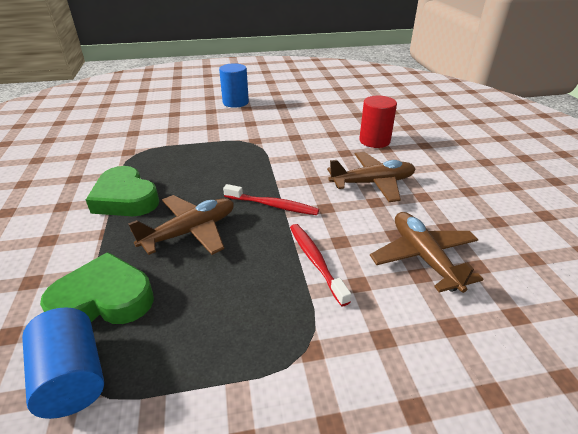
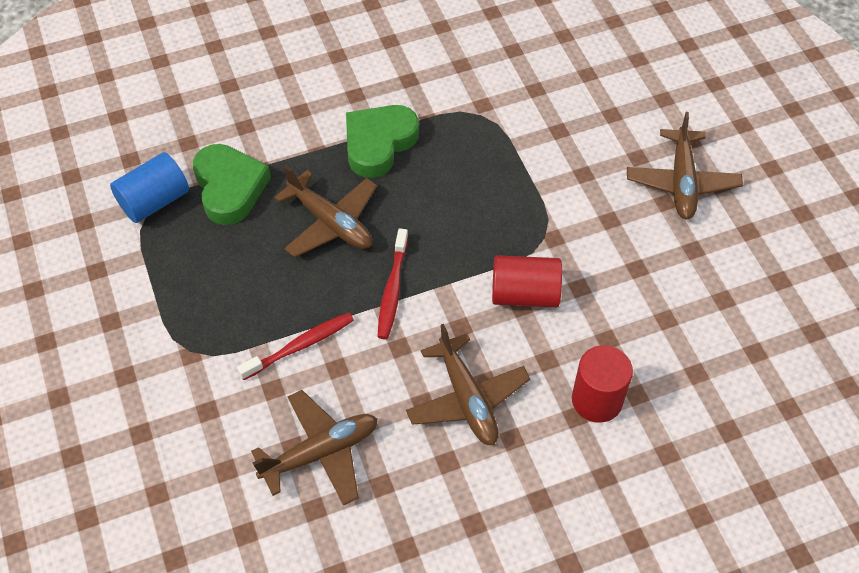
camera: 80 degrees right, 20 degrees up
blue cylinder [219,63,249,108] -> brown plane [627,112,743,219]
none -> red cylinder [492,255,562,307]

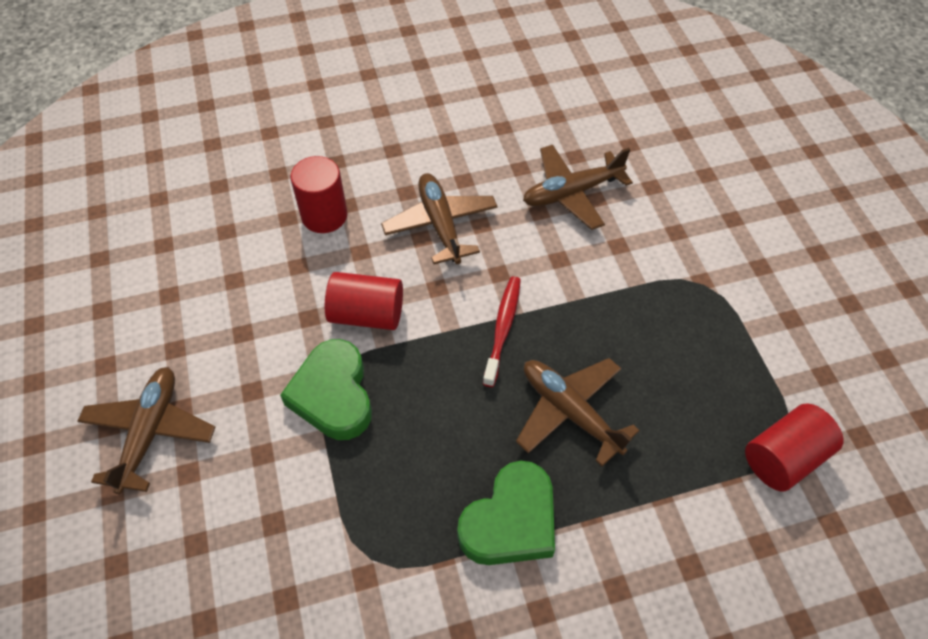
camera: 175 degrees left, 0 degrees up
blue cylinder [110,152,189,223] -> red cylinder [745,403,844,492]
green heart [193,144,271,225] -> green heart moved to [280,339,372,440]
red toothbrush [237,313,354,380] -> none

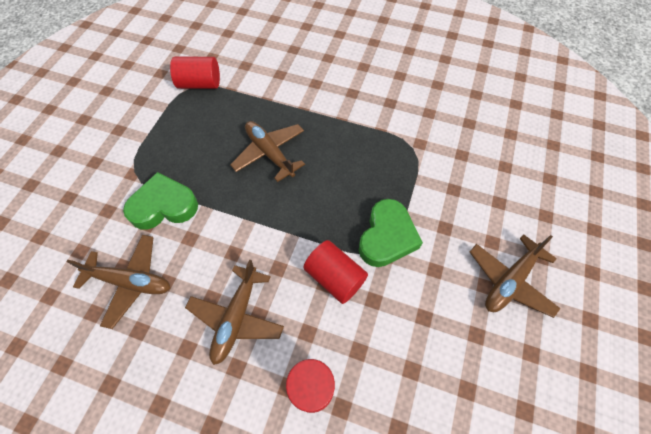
camera: 145 degrees left, 5 degrees up
green heart [457,461,555,565] -> green heart moved to [123,172,198,230]
red toothbrush [483,276,521,387] -> none
brown plane [516,358,640,467] -> brown plane turned 150 degrees clockwise [230,121,305,182]

